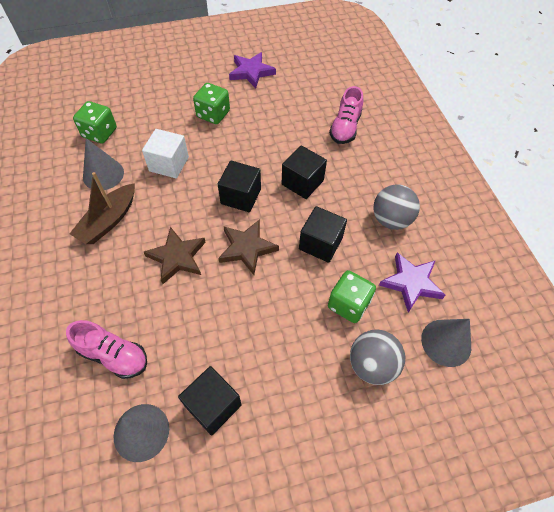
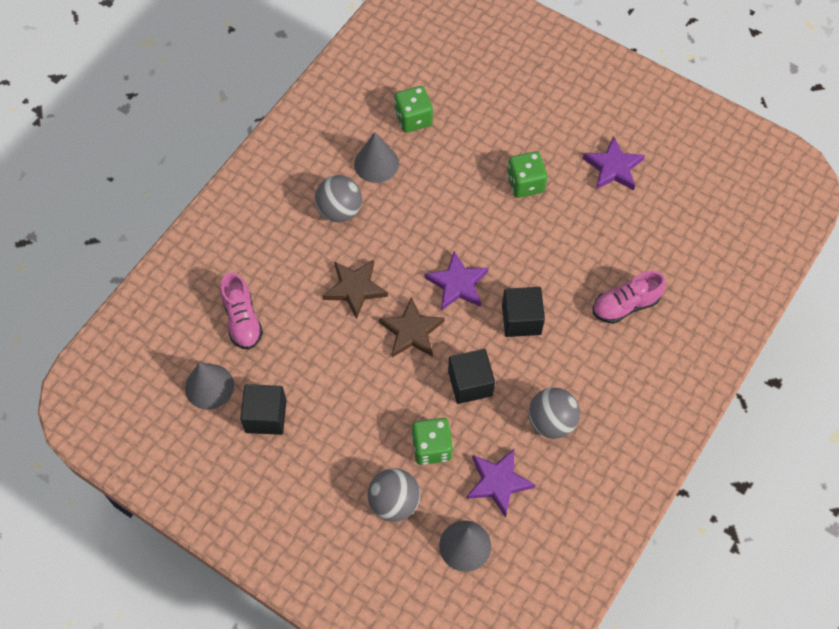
camera: 50 degrees right, 5 degrees up
brown boat [69,172,135,244] -> grey ball [315,175,362,222]
white cube [142,129,189,178] -> none
black cube [218,161,261,212] -> purple star [425,251,489,310]

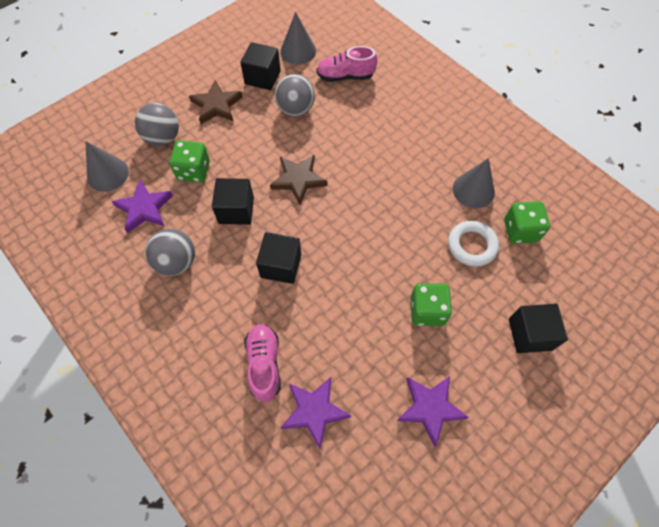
camera: 105 degrees right, 0 degrees up
grey ball [315,175,362,222] -> grey ball moved to [275,74,315,116]
brown star [323,260,388,319] -> brown star moved to [189,80,243,124]
purple star [425,251,489,310] -> purple star moved to [281,377,351,449]
none -> white ring [448,221,499,267]
none -> black cube [509,304,568,353]

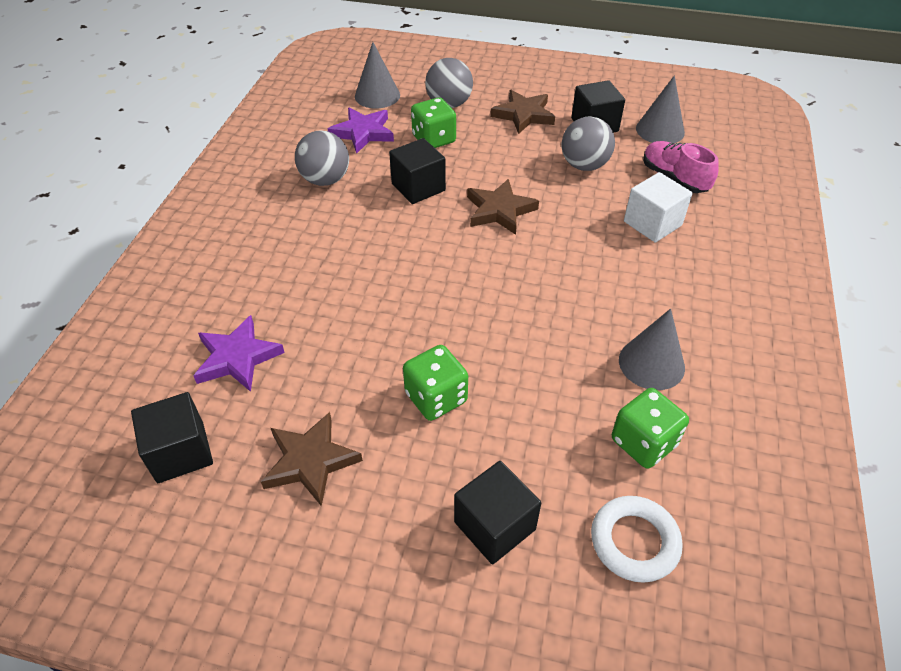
camera: 55 degrees right, 15 degrees down
pink shoe [244,324,281,402] -> none
black cube [256,232,301,284] -> black cube moved to [131,392,213,483]
purple star [397,376,469,447] -> brown star [261,412,363,506]
white ring [448,221,499,267] -> white ring moved to [591,496,683,583]
none -> white cube [624,172,693,243]

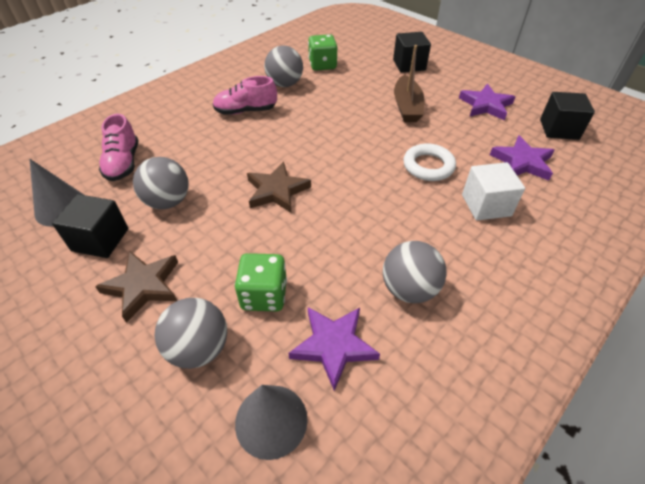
camera: 150 degrees left, 0 degrees up
brown star [261,412,363,506] -> purple star [459,84,515,120]
black cube [389,138,446,204] -> none
green dice [403,345,468,421] -> brown boat [394,45,424,122]
white ring [591,496,683,583] -> white ring moved to [403,143,456,181]
grey cone [619,309,685,390] -> grey ball [264,46,303,87]
white cube [624,172,693,243] -> white cube moved to [462,162,525,221]
none -> pink shoe [213,76,277,115]

